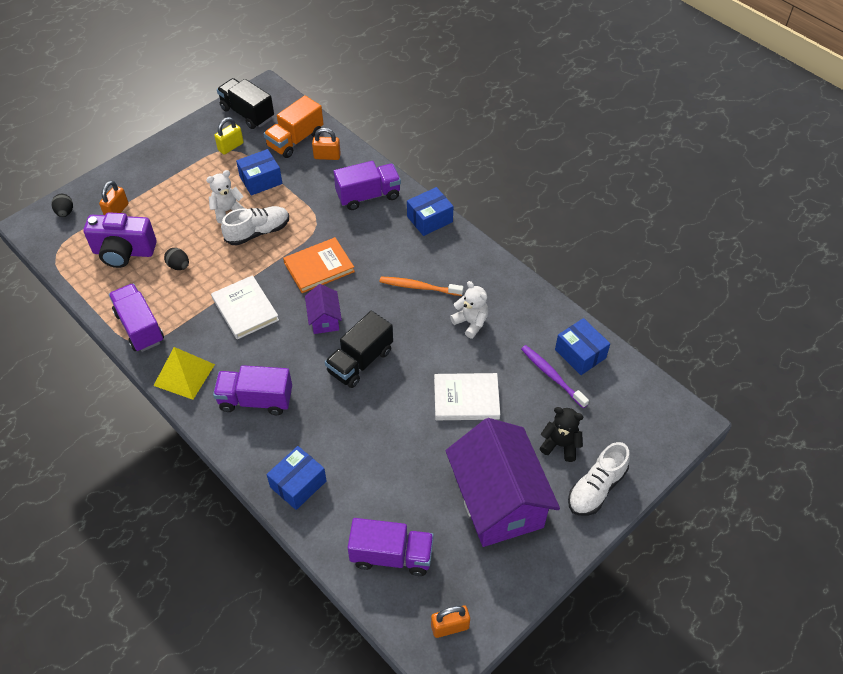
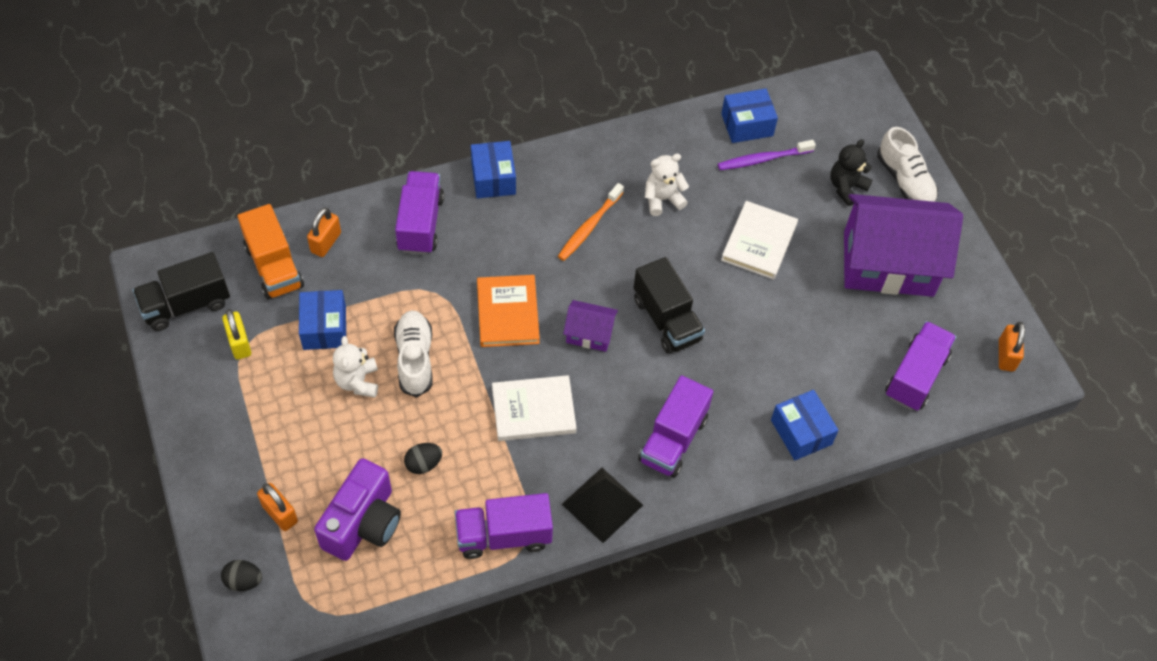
camera: 70 degrees left, 5 degrees up
yellow pyramid [153,347,215,400] -> black pyramid [562,468,643,543]

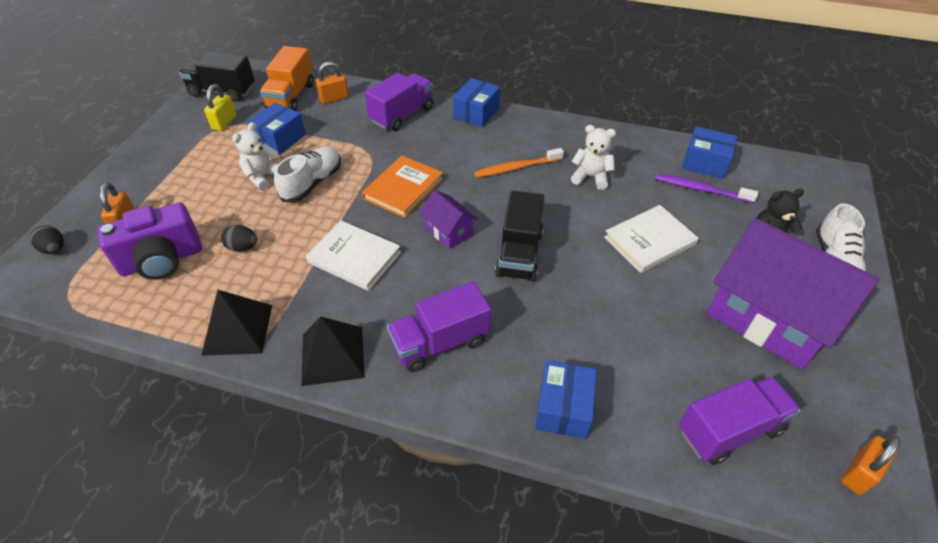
camera: 40 degrees right, 10 degrees down
purple truck [455,493,553,559] -> black pyramid [201,290,272,356]

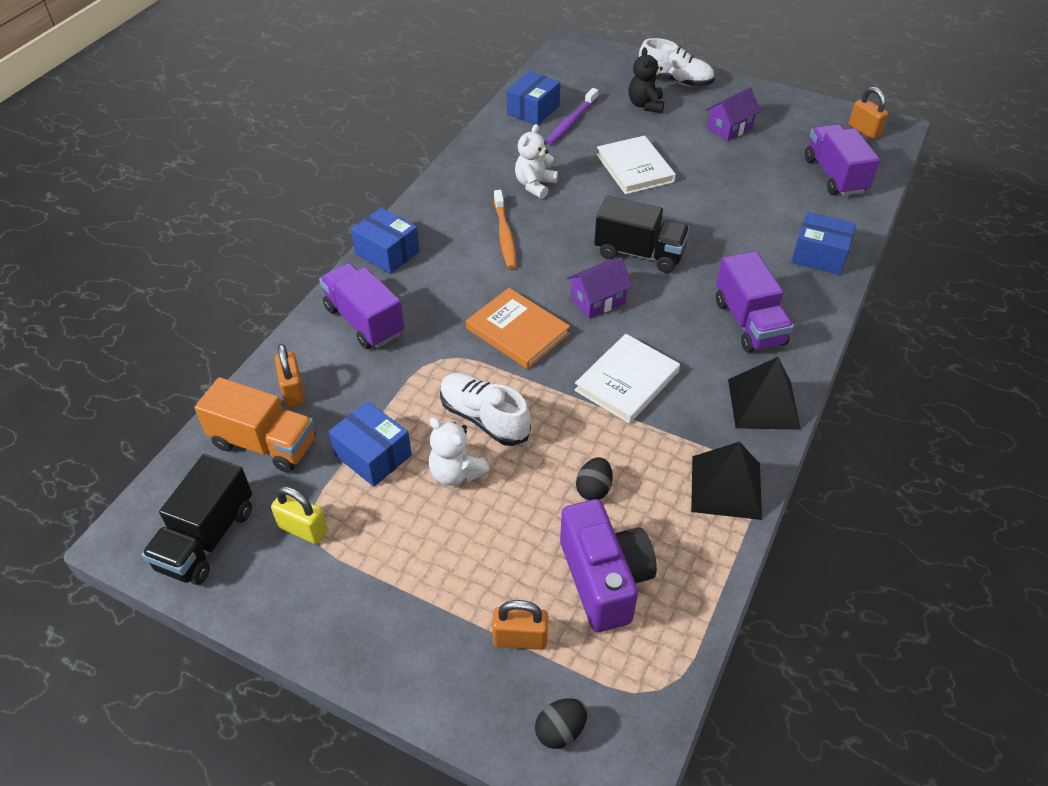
camera: 80 degrees left, 0 degrees up
purple house [707,218,879,369] -> purple house [706,87,761,141], size x0.45

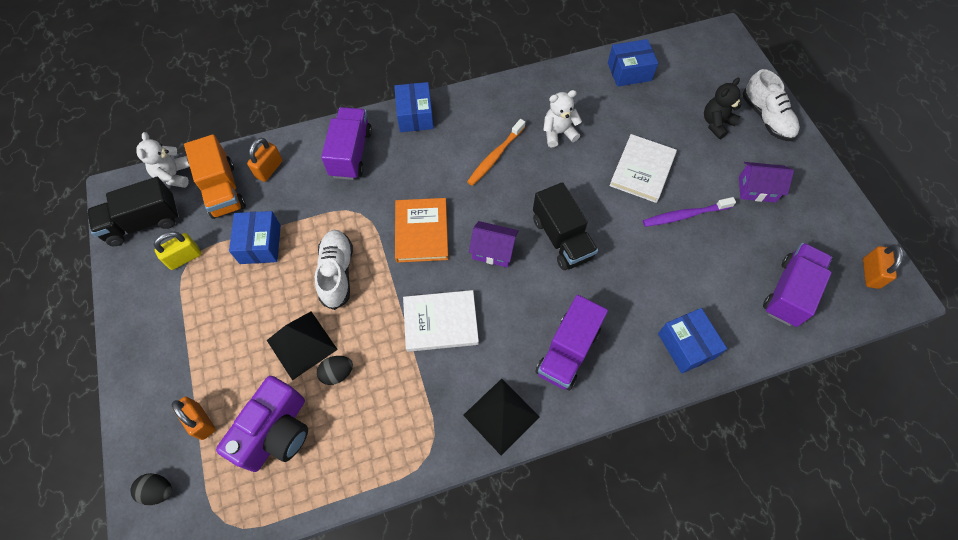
camera: 45 degrees right, 15 degrees up
yellow padlock [271,486,328,544] -> yellow padlock turned 75 degrees clockwise [154,231,201,270]
white teddy bear [429,417,489,486] -> white teddy bear moved to [136,132,190,188]
purple toothbrush [545,88,598,145] -> purple toothbrush moved to [643,197,736,227]
black pyramid [691,442,762,520] -> black pyramid moved to [267,311,338,380]

